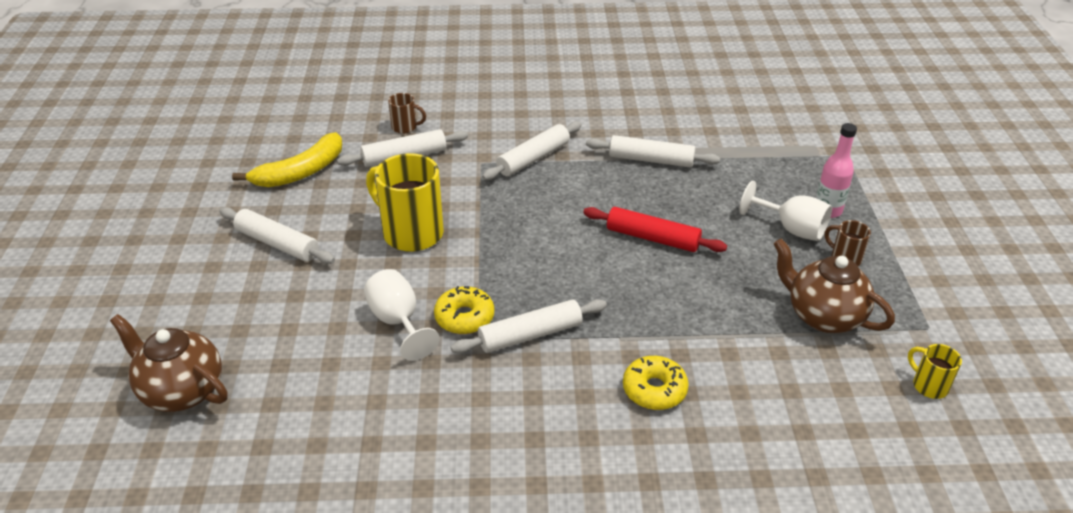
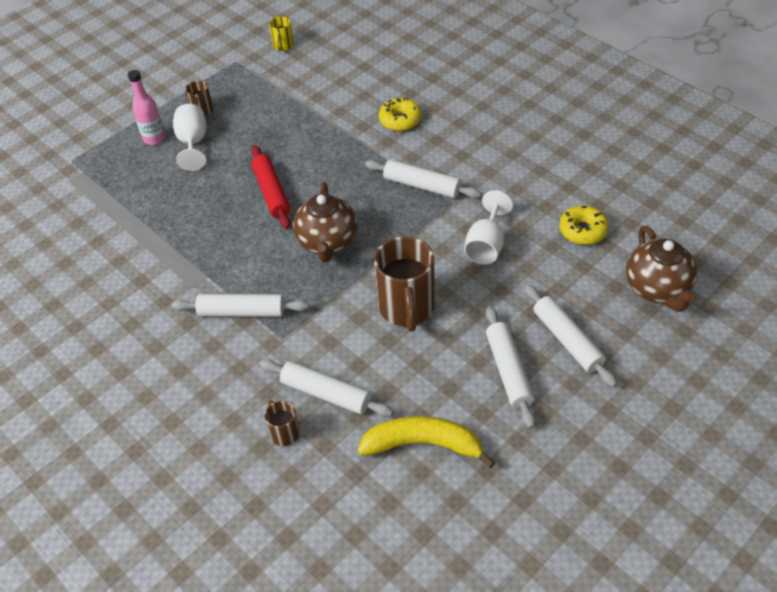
camera: 130 degrees left, 10 degrees up
yellow mug [366,153,444,252] -> brown mug [374,236,434,332]
yellow donut [434,286,494,334] -> yellow donut moved to [559,205,609,245]
white rolling pin [586,135,720,168] -> white rolling pin moved to [524,284,617,387]
brown teapot [773,239,895,333] -> brown teapot moved to [293,182,357,262]

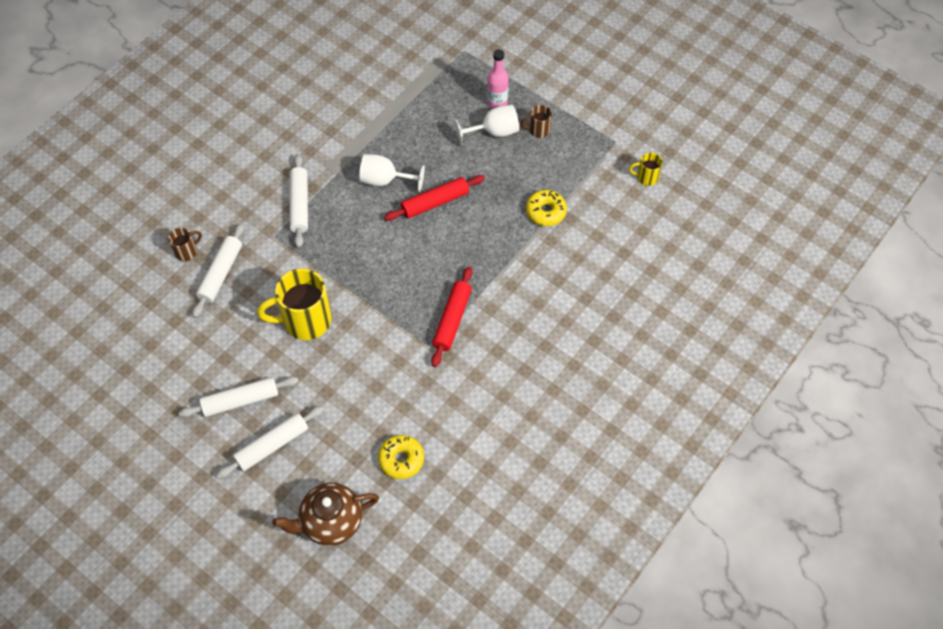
camera: 80 degrees right, 10 degrees up
brown teapot [293,182,357,262] -> none
yellow banana [358,416,495,468] -> none
white rolling pin [365,160,481,198] -> red rolling pin [431,267,472,367]
brown mug [374,236,434,332] -> yellow mug [257,268,332,340]
yellow donut [379,98,421,131] -> yellow donut moved to [526,190,567,226]
white goblet [464,190,513,264] -> white goblet moved to [359,154,425,192]

